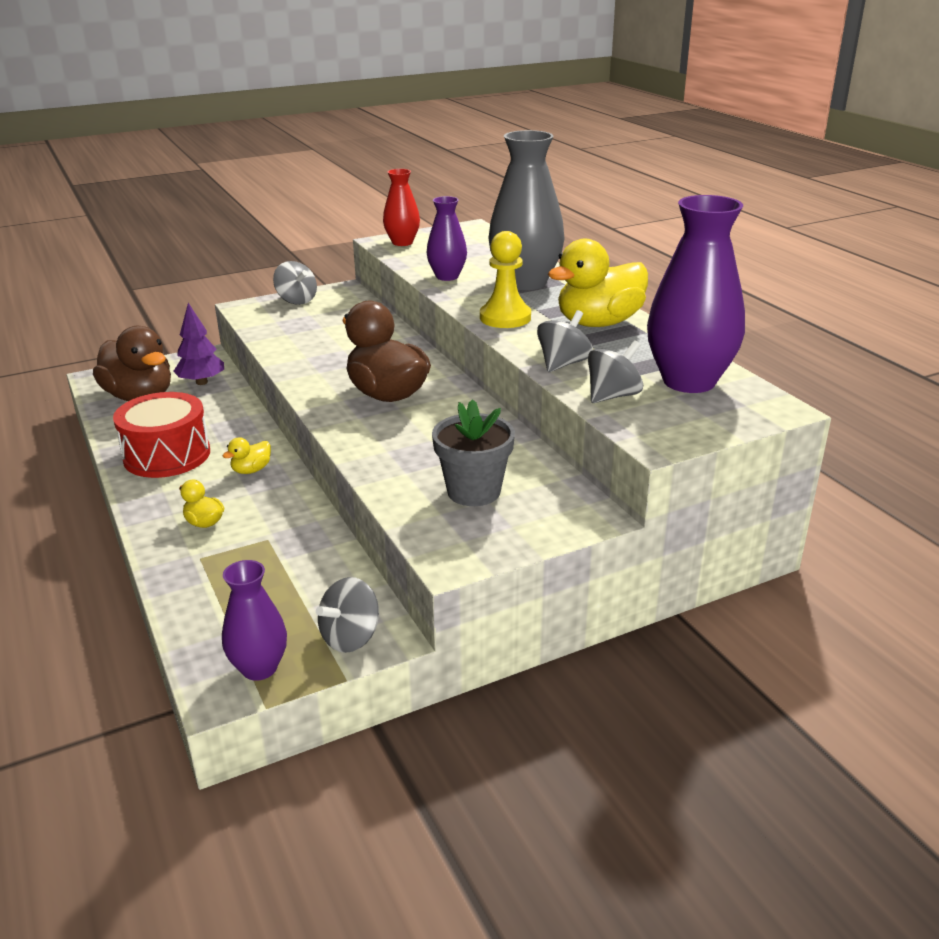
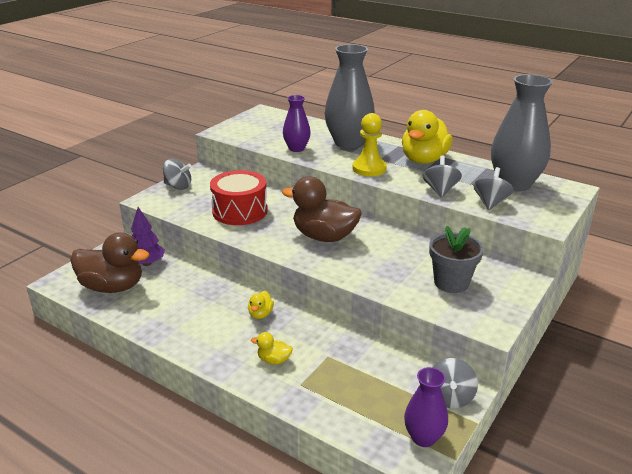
camera: 30 degrees left, 0 degrees up
red drum [113,392,210,478] -> red drum moved to [210,170,268,225]
red vase [383,169,420,246] -> none
purple vase [647,195,745,393] -> grey vase [491,74,553,191]

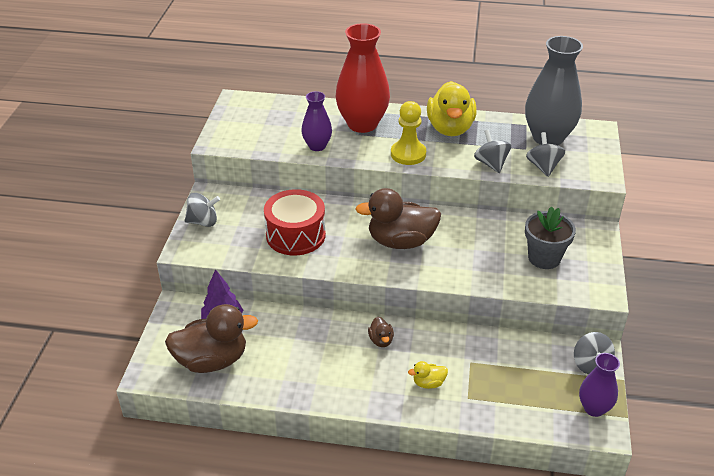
camera: 25 degrees left, 10 degrees up
yellow duck [248,291,274,319] -> brown duck [368,317,394,347]
grey vase [325,44,375,149] -> red vase [336,23,390,133]

